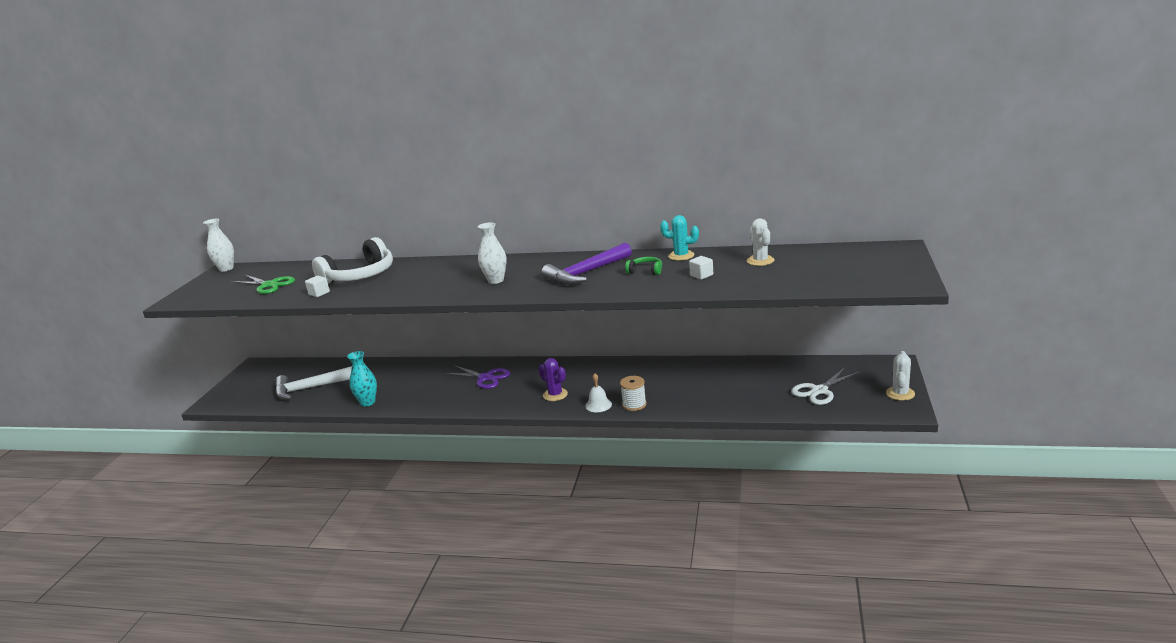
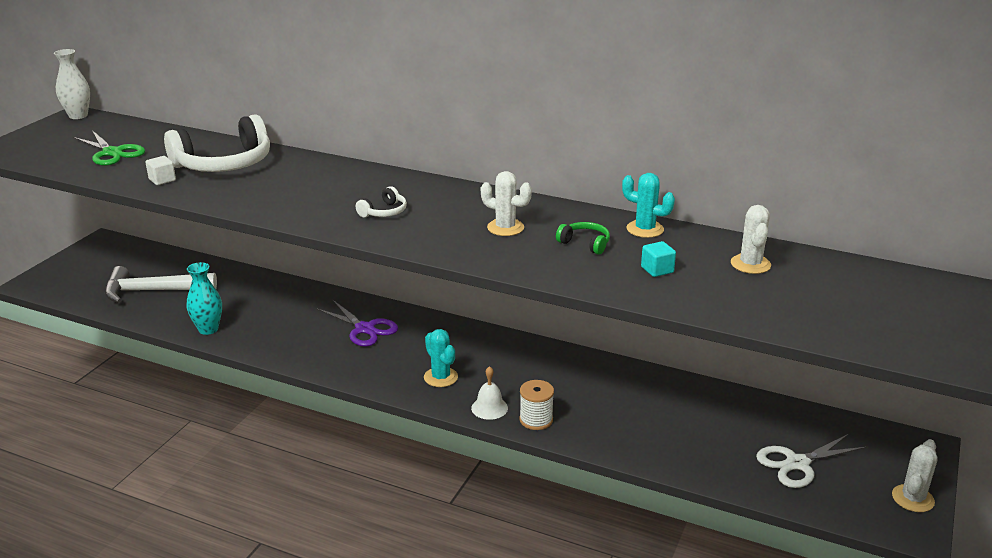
camera: 10 degrees right, 5 degrees up
white vase [478,223,507,284] -> white headphones [356,186,407,218]
purple cactus [538,358,568,401] -> turquoise cactus [424,329,458,387]
purple hammer [542,242,632,285] -> white cactus [481,171,532,236]
white cube [689,256,713,280] -> turquoise cube [641,241,676,277]

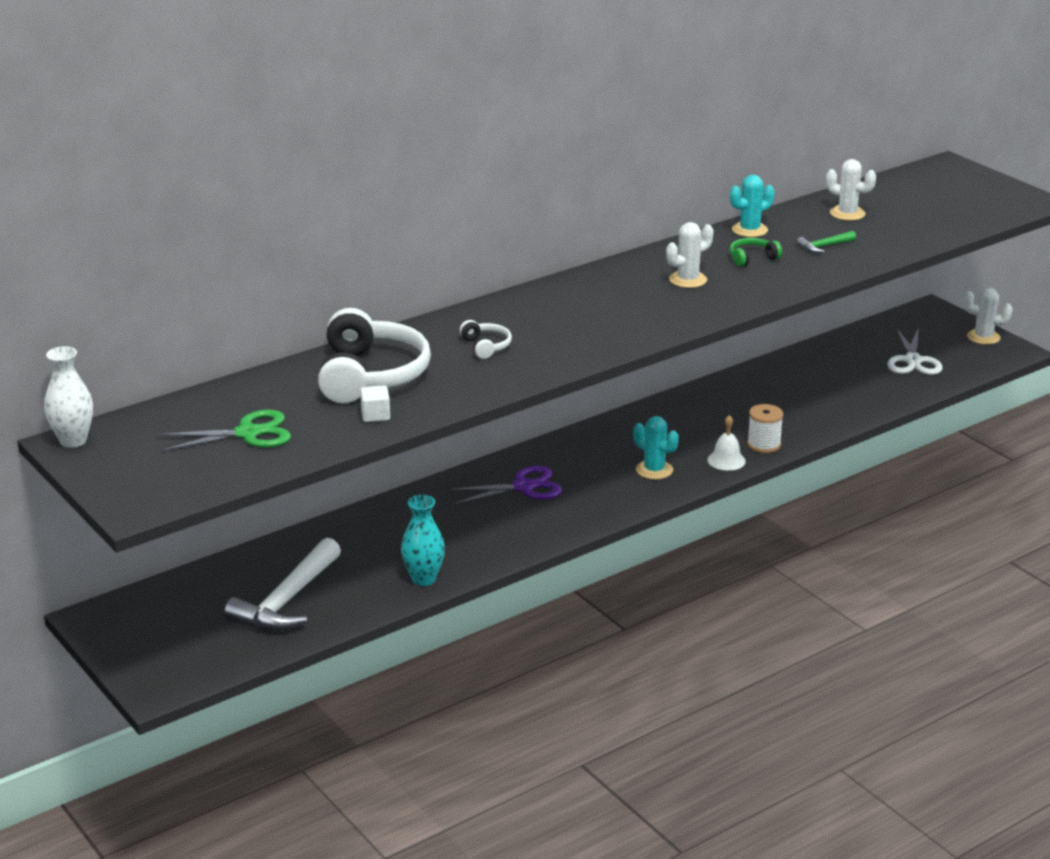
camera: 60 degrees left, 0 degrees up
white headphones [356,186,407,218] -> white headphones moved to [460,320,512,359]
turquoise cactus [424,329,458,387] -> turquoise cactus turned 45 degrees clockwise [633,416,679,480]
turquoise cube [641,241,676,277] -> green hammer [796,231,856,253]
white cactus [892,439,937,512] -> white cactus turned 45 degrees counterclockwise [964,288,1013,345]

